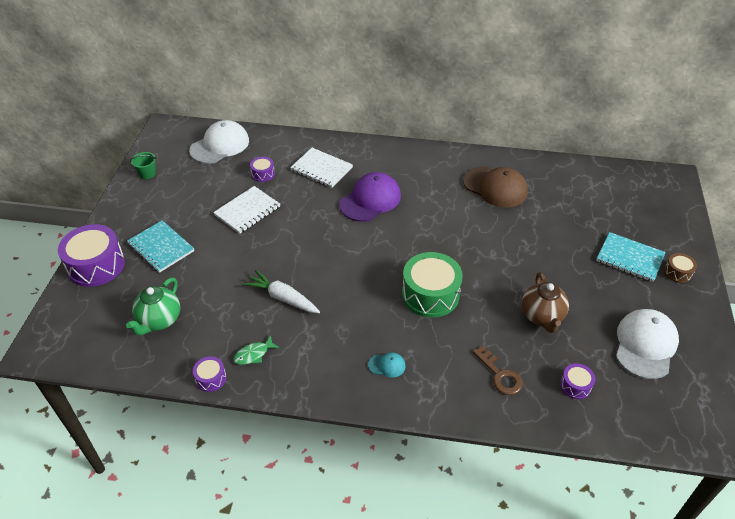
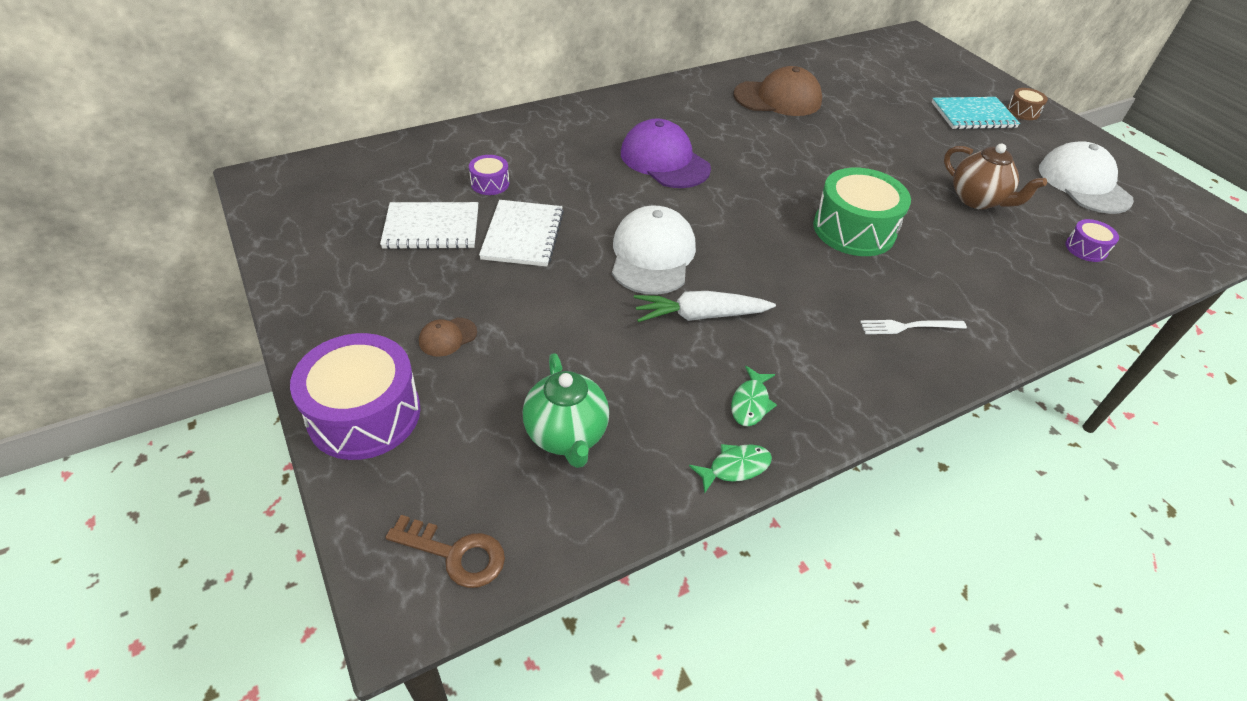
camera: 40 degrees left, 0 degrees up
turquoise notebook [127,220,194,273] -> brown cap [419,318,477,357]
green bucket [130,152,156,179] -> none
white cap [189,120,249,164] -> white cap moved to [612,205,696,295]
purple drum [193,356,226,392] -> green fish [689,444,772,494]
white notebook [290,148,353,188] -> white notebook moved to [380,202,478,249]
purple cap [339,172,401,222] -> purple cap turned 45 degrees counterclockwise [621,119,711,188]
turquoise cap [368,352,406,378] -> white fork [860,320,967,334]
brown key [473,345,523,395] -> brown key moved to [385,515,505,588]

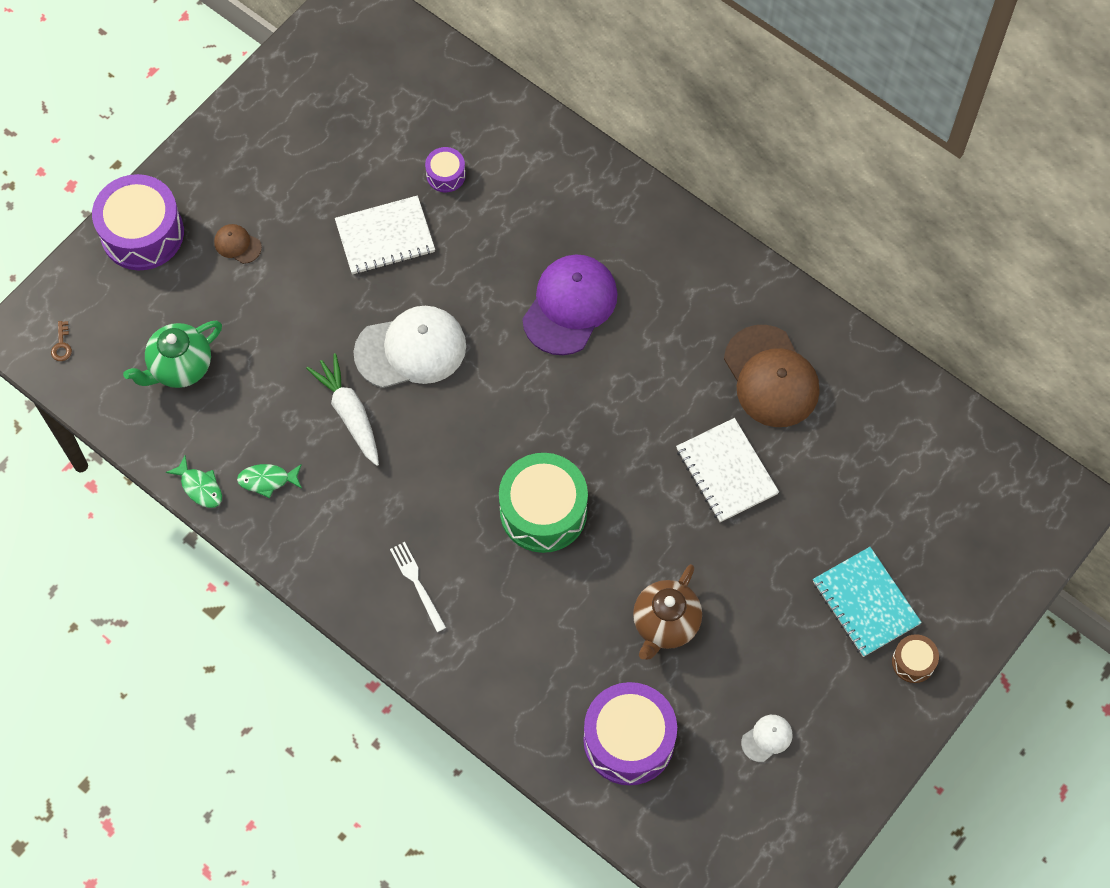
camera: 70 degrees right, 20 degrees up
white notebook [380,202,478,249] -> white notebook moved to [676,418,779,522]
brown key [385,515,505,588] -> brown key [51,321,72,361], size x0.53
white cap [1039,141,1134,214] -> white cap [741,715,792,762], size x0.45
purple drum [1065,219,1119,262] -> purple drum [583,682,677,785], size x2.08

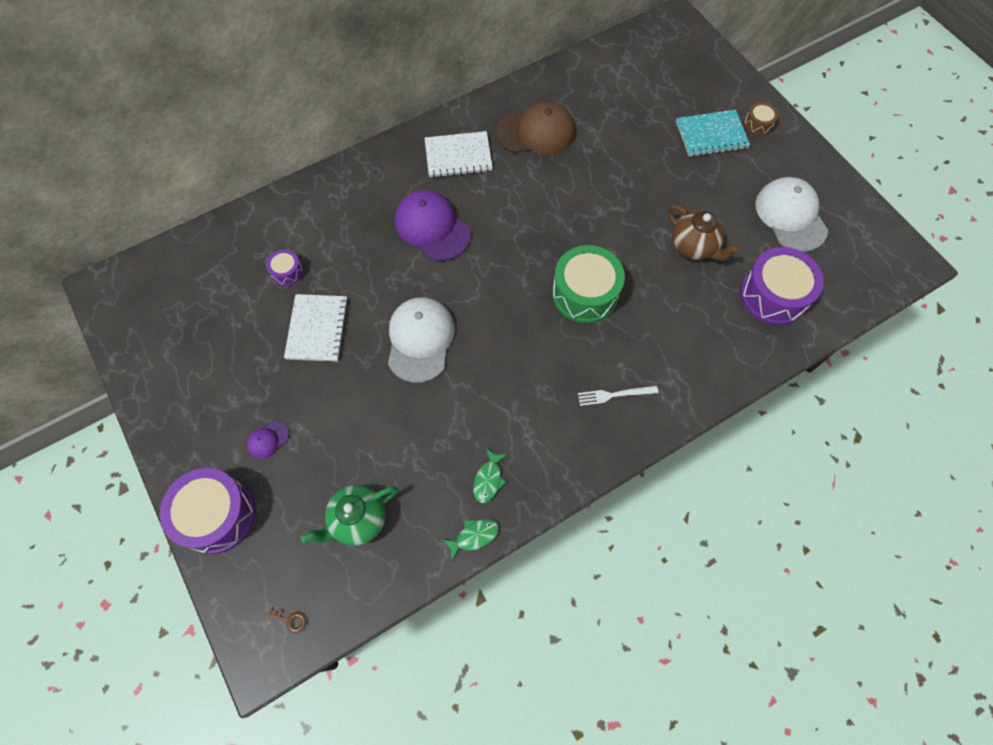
camera: 70 degrees left, 0 degrees up
green teapot [123,321,222,388] -> green teapot turned 75 degrees clockwise [301,485,398,546]
brown cap [214,224,262,264] -> purple cap [247,421,289,459]
white carrot [306,353,379,466] -> none
white notebook [676,418,779,522] -> white notebook moved to [425,131,493,178]
white cap [741,715,792,762] -> white cap [756,177,828,252], size x2.22

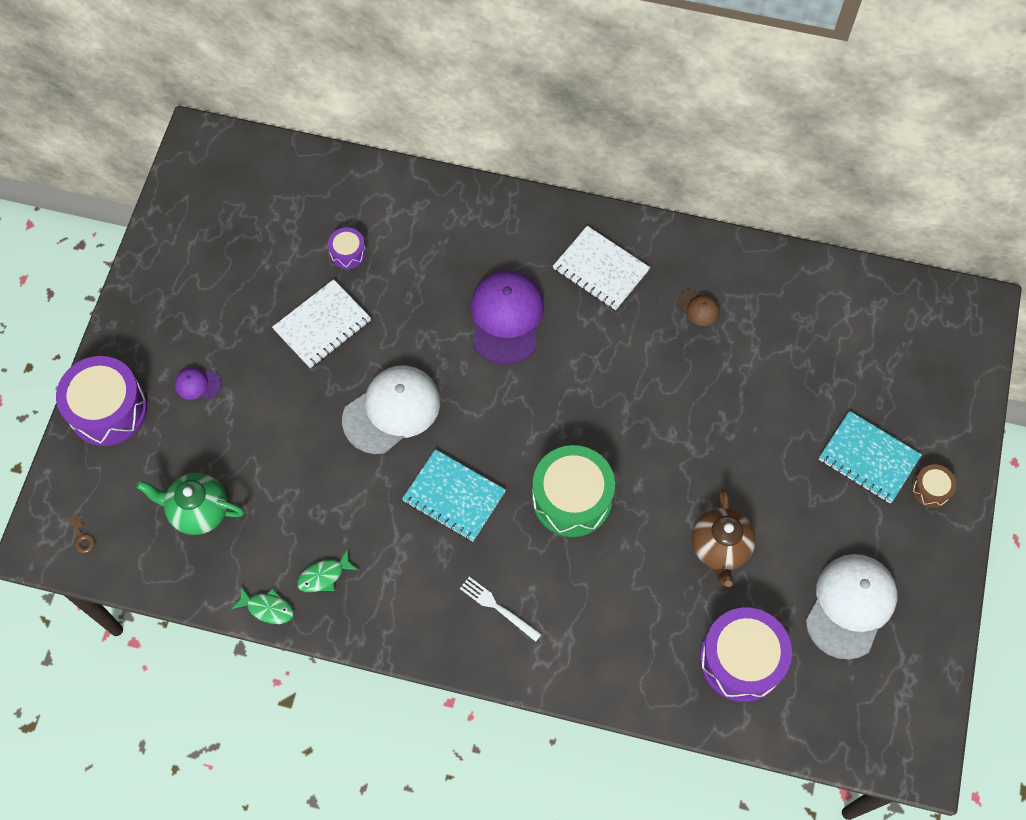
camera: 45 degrees right, 0 degrees up
brown cap [496,102,575,155] -> brown cap [677,289,720,326], size x0.45
none -> turquoise notebook [402,449,506,541]

